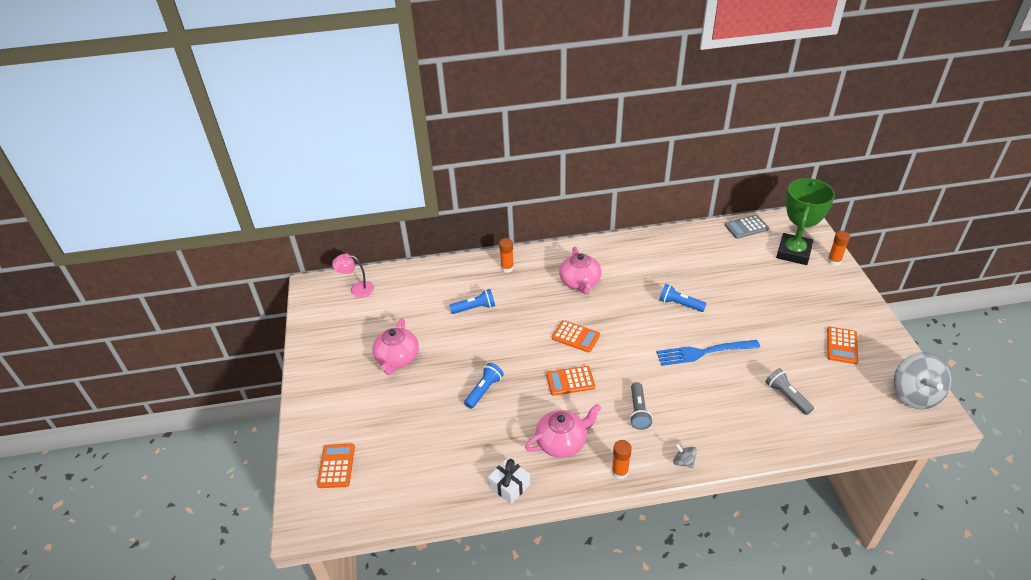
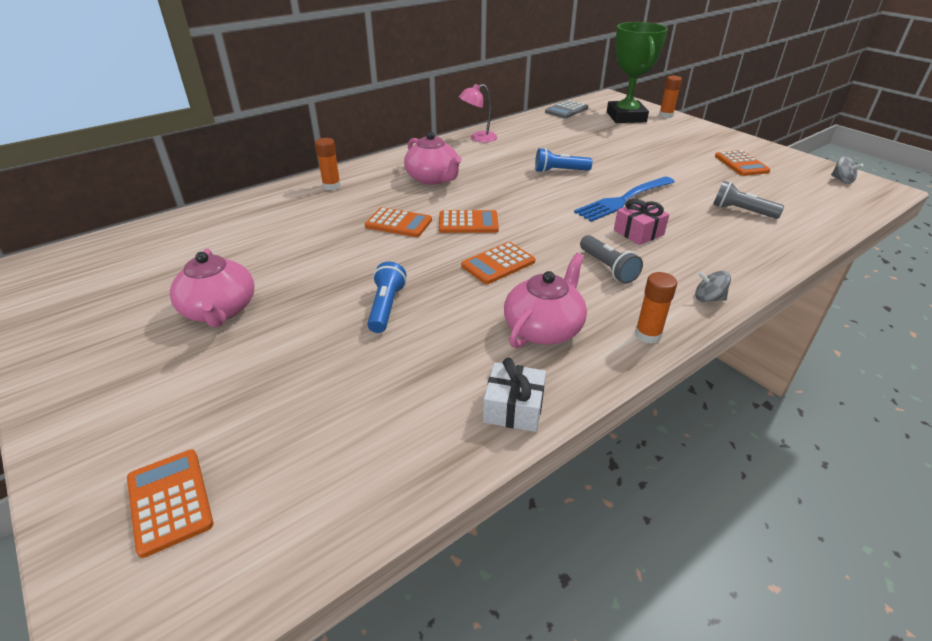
camera: 30 degrees left, 5 degrees down
pink lamp [332,254,374,298] -> pink lamp moved to [459,84,497,142]
blue flashlight [449,289,495,314] -> none
grey spinning top [894,352,951,409] -> grey spinning top [831,156,863,184], size x0.45
none -> orange calculator [365,207,432,237]
none -> pink gift [614,199,669,245]

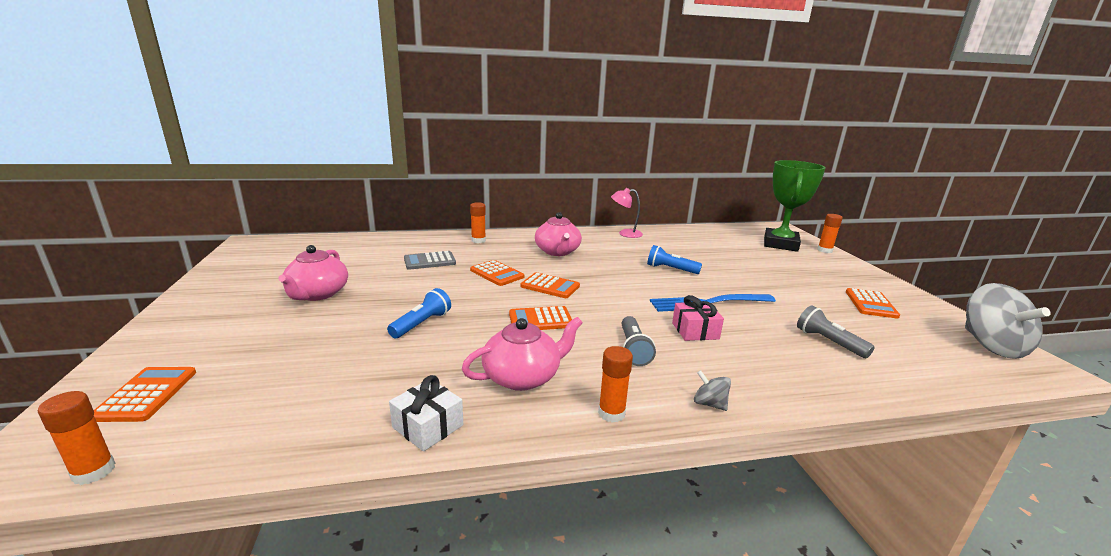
camera: 25 degrees right, 15 degrees down
grey calculator [545,100,588,118] -> grey calculator moved to [404,251,456,270]
grey spinning top [831,156,863,184] -> grey spinning top [965,283,1050,359], size x2.25
none -> orange glue stick [38,391,115,485]

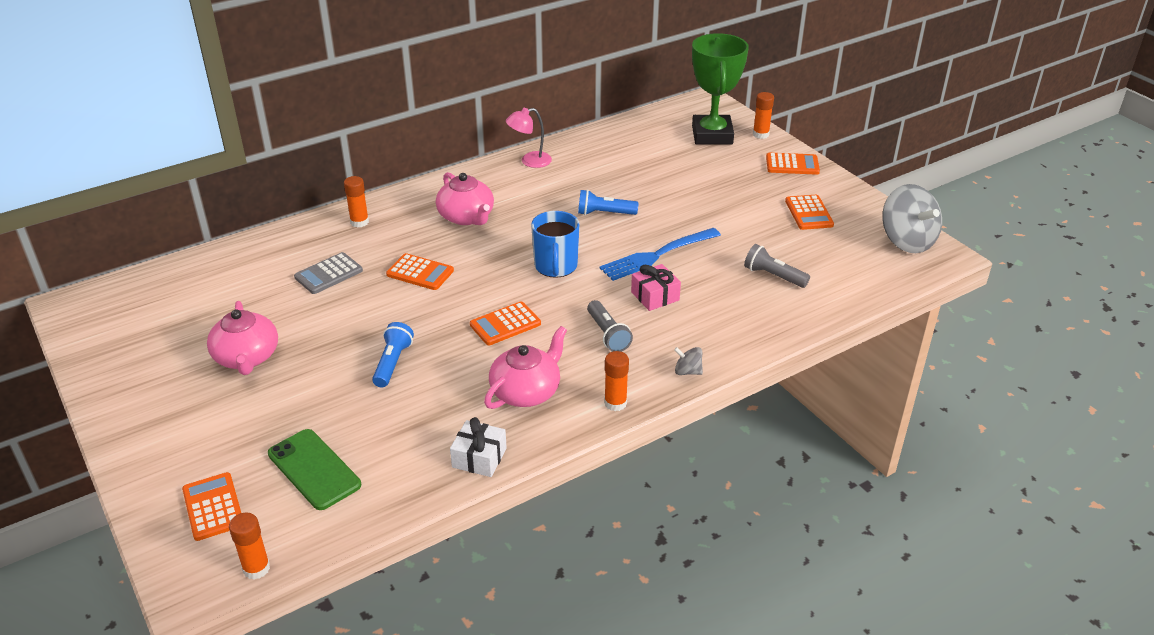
camera: 20 degrees left, 15 degrees up
orange calculator [520,272,580,298] -> orange calculator moved to [766,153,820,175]
none -> green phone [268,429,361,510]
none -> blue mug [531,211,580,278]

